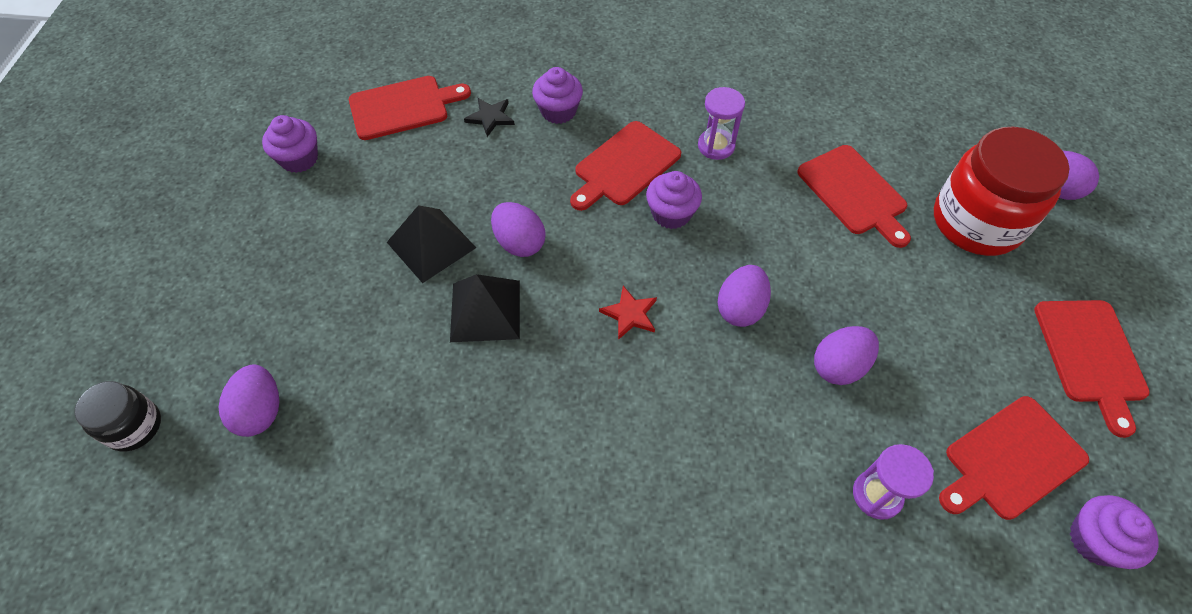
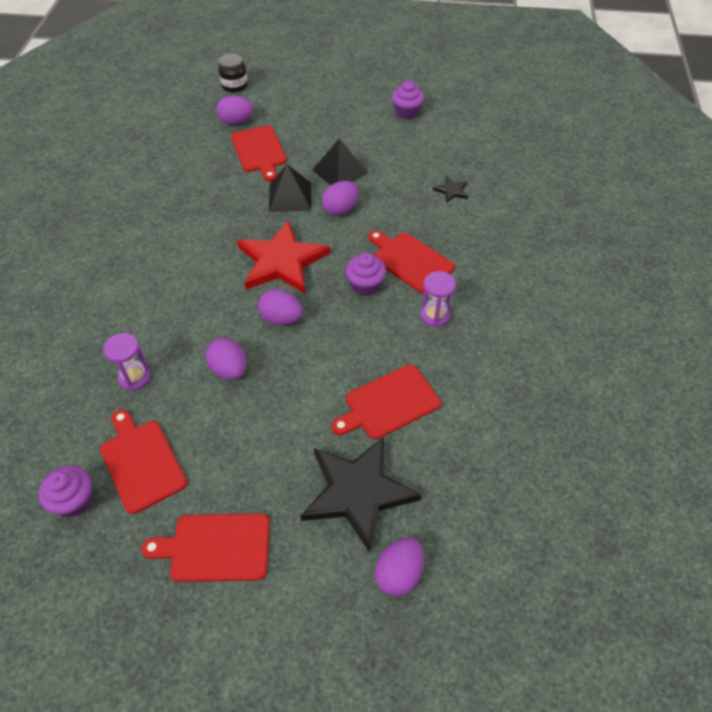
camera: 90 degrees right, 5 degrees down
red cutting board [349,76,471,140] -> red cutting board moved to [231,125,287,182]
purple cupcake [532,67,583,124] -> none
red star [599,286,657,340] -> red star [237,220,330,294], size x2.39
red jar [934,127,1070,256] -> black star [301,437,421,552]

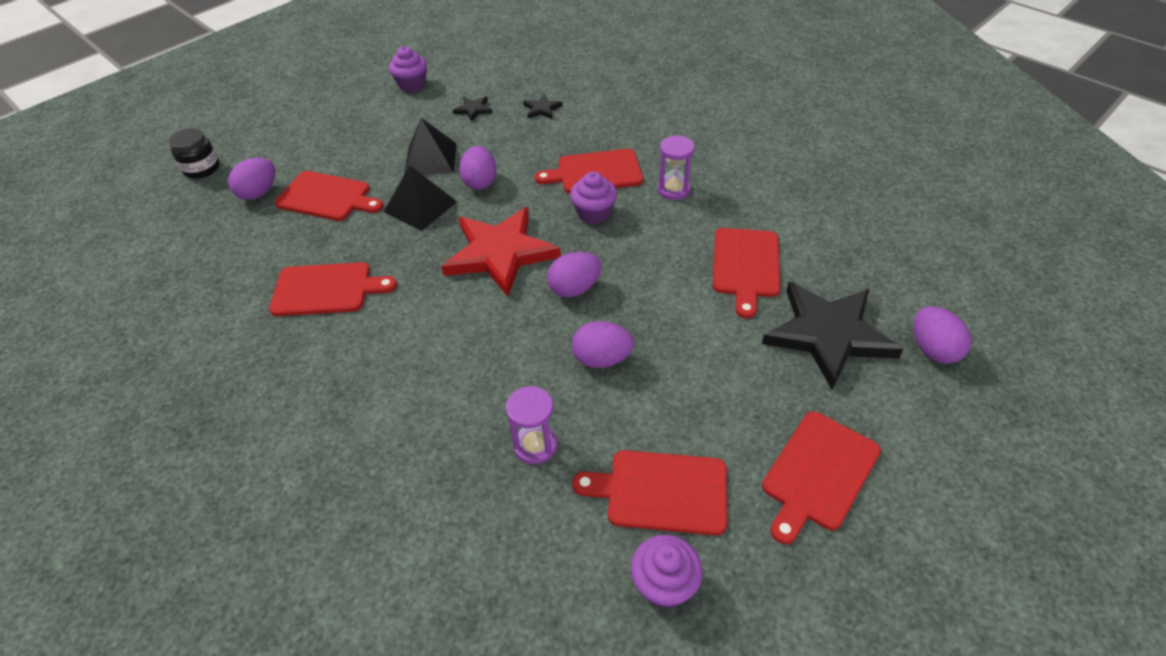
camera: 50 degrees left, 5 degrees down
none -> red cutting board [269,262,397,316]
none -> black star [453,96,493,122]

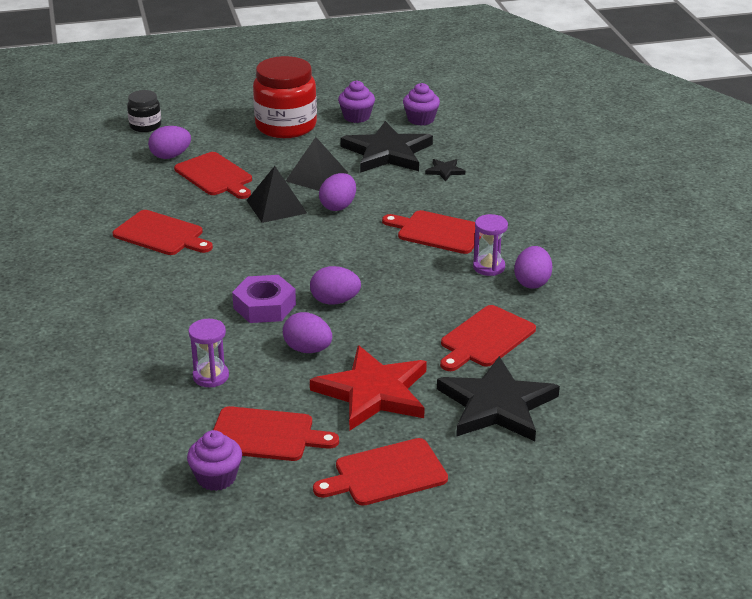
camera: 30 degrees right, 15 degrees down
red star [441,207,561,297] -> red star moved to [310,345,427,431]
black star [453,96,493,122] -> black star [340,121,433,173], size x2.39
purple cupcake [570,171,617,224] -> purple cupcake moved to [403,83,440,126]
red cutting board [572,450,727,536] -> red cutting board turned 150 degrees clockwise [213,406,339,461]
purple egg [913,306,972,364] -> purple egg moved to [514,246,552,289]
none -> purple nut [232,275,296,323]
none -> red jar [253,56,317,138]

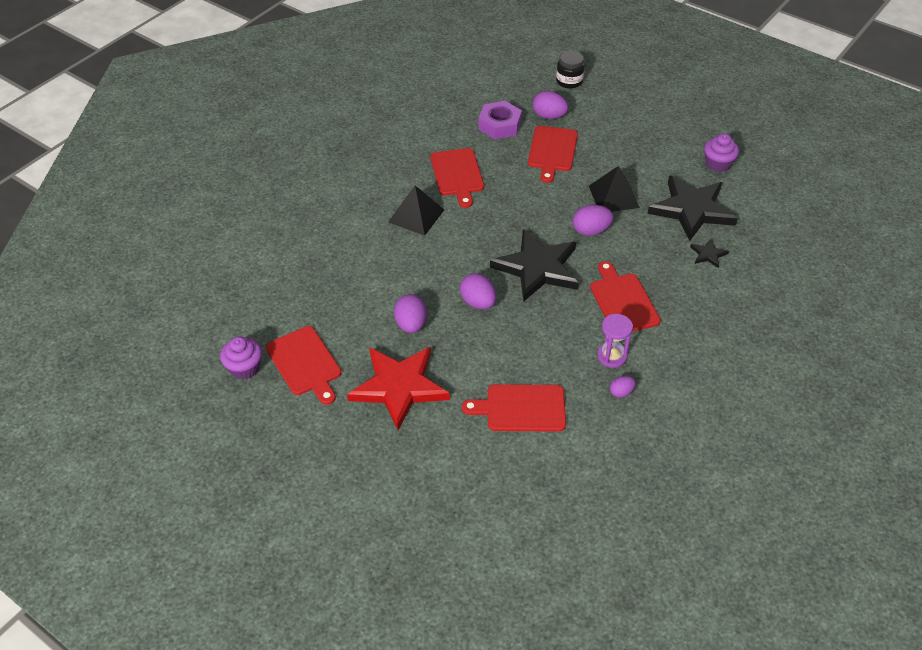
camera: 50 degrees right, 15 degrees up
purple hourglass [188,319,229,387] -> none
purple nut [232,275,296,323] -> purple nut moved to [478,101,522,139]
black pyramid [246,166,307,223] -> black pyramid moved to [388,185,444,236]
red jar [253,56,317,138] -> none
red cutting board [313,438,448,506] -> none
purple cupcake [403,83,440,126] -> none
black star [437,356,560,441] -> black star moved to [490,229,579,302]
purple egg [514,246,552,289] -> purple egg [610,376,636,398], size x0.58

